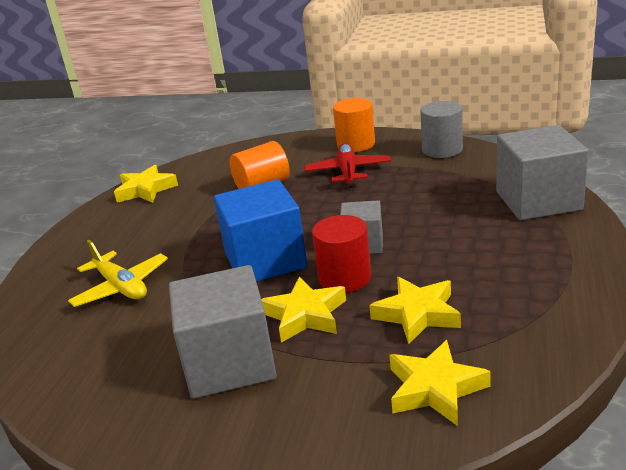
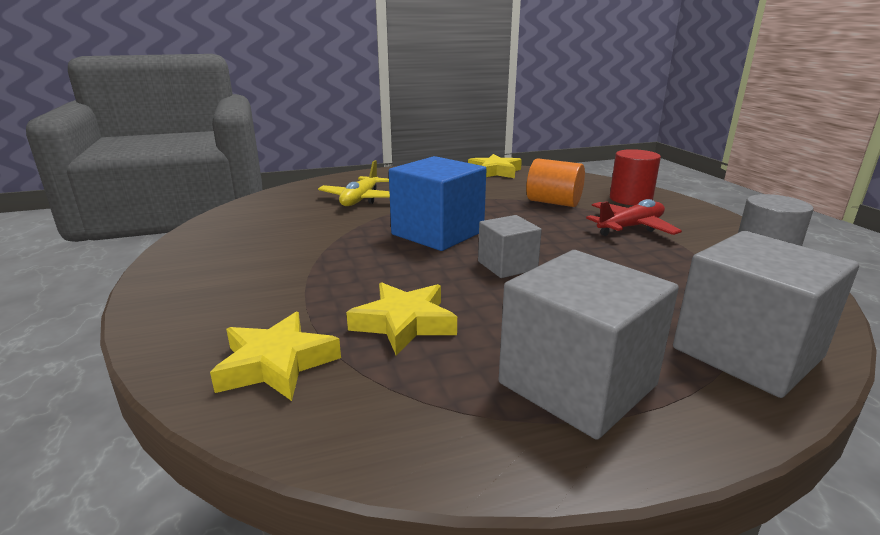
camera: 55 degrees right, 5 degrees down
grey cube [169,265,277,399] -> grey cube moved to [499,250,679,440]
yellow star [261,277,346,343] -> none
red cylinder [312,215,371,293] -> red cylinder moved to [610,149,661,205]
orange cylinder [333,98,375,152] -> none

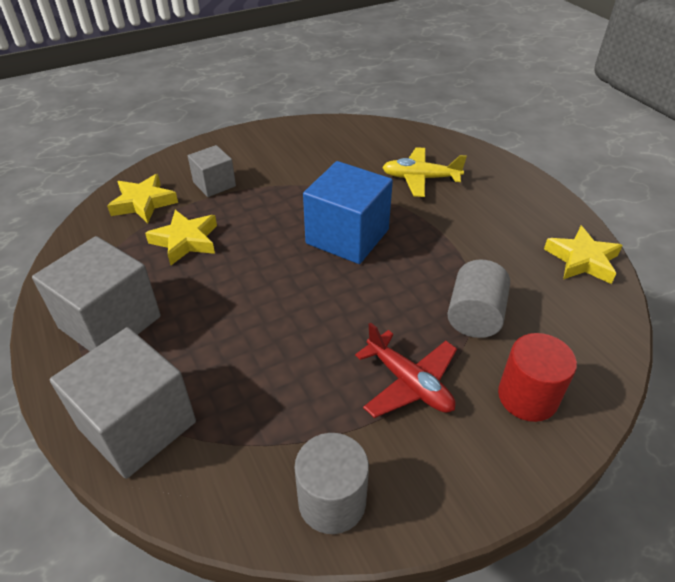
camera: 80 degrees right, 20 degrees up
grey cube [478,215,542,278] -> grey cube moved to [188,145,236,197]
orange cylinder [526,158,585,207] -> grey cylinder [447,260,510,338]

